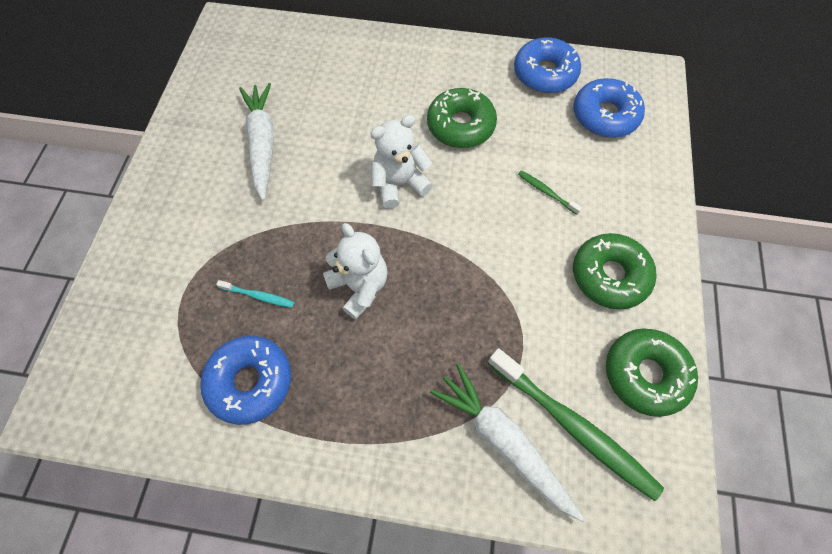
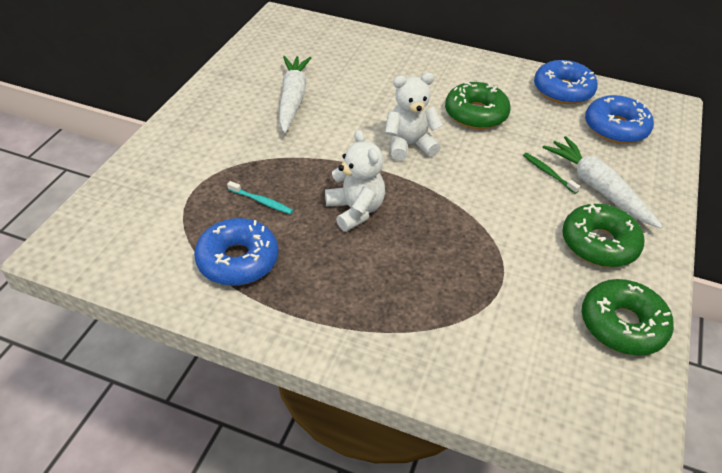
camera: 10 degrees right, 20 degrees down
white carrot [430,364,585,522] -> white carrot moved to [543,136,663,229]
green toothbrush [488,348,664,501] -> none

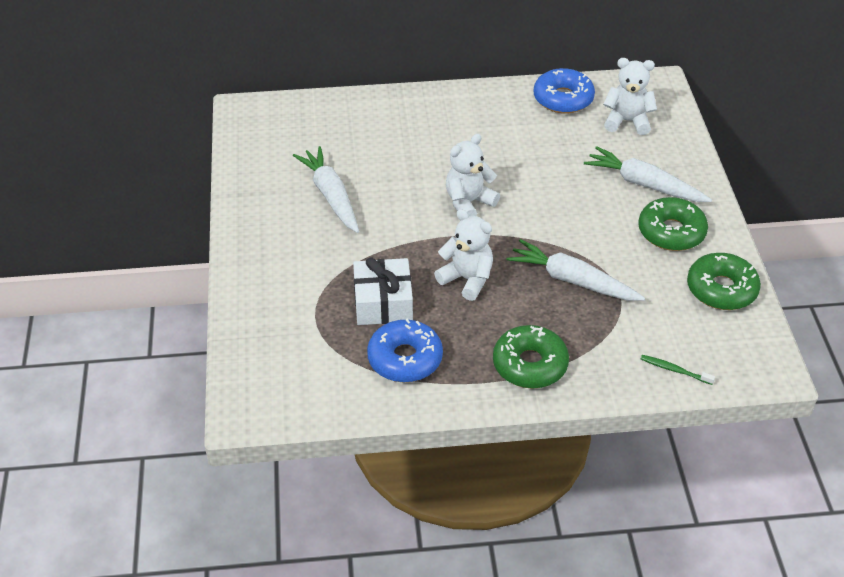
camera: 25 degrees left, 0 degrees up
turquoise toothbrush [227,181,293,214] -> white gift [353,257,413,325]
green donut [445,81,511,129] -> green donut moved to [493,325,569,389]
green toothbrush [523,153,580,194] -> green toothbrush moved to [641,355,715,385]
blue donut [585,95,654,144] -> white teddy bear [603,58,657,135]
none -> white carrot [507,239,645,301]

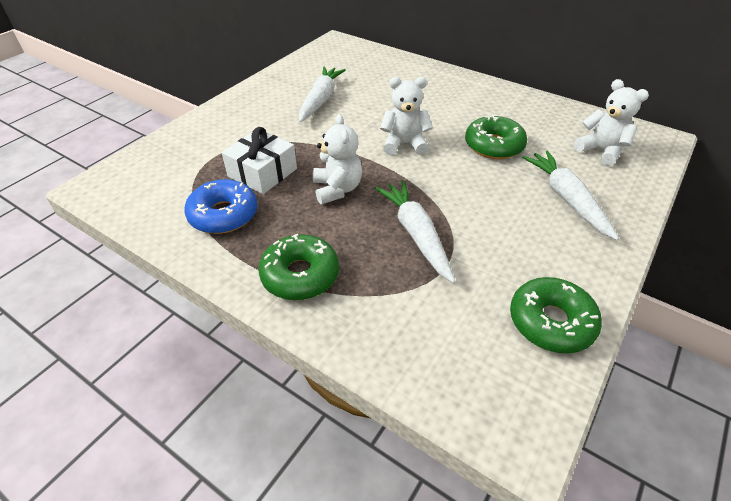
camera: 40 degrees right, 0 degrees up
blue donut [534,68,595,114] -> none
green donut [638,197,708,251] -> green donut moved to [465,115,527,159]
green toothbrush [641,355,715,385] -> none

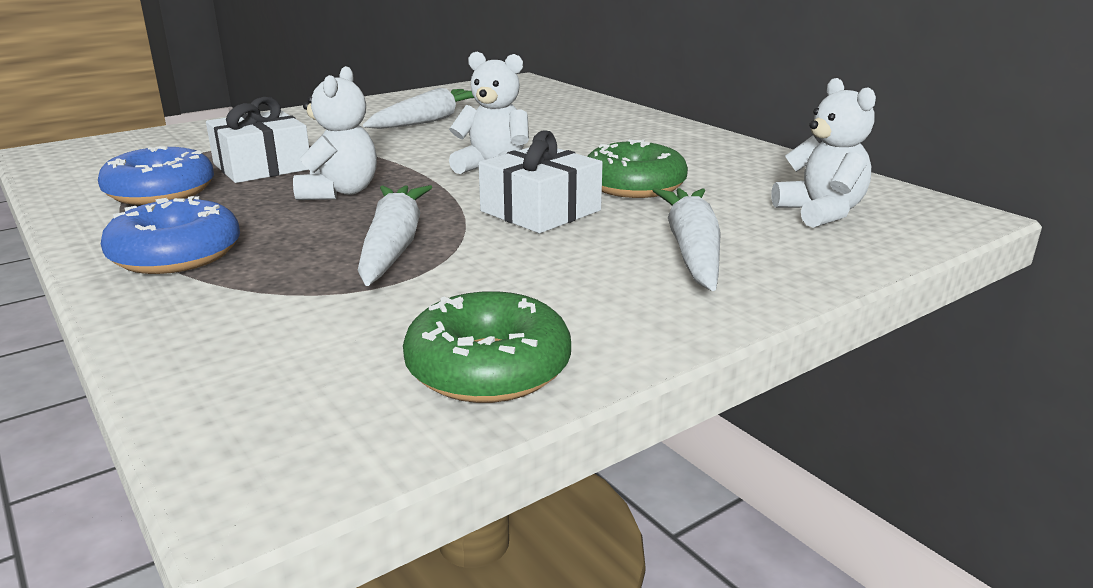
camera: 20 degrees right, 20 degrees down
green donut [258,234,339,300] -> blue donut [101,196,240,274]
none -> white gift [479,130,603,233]

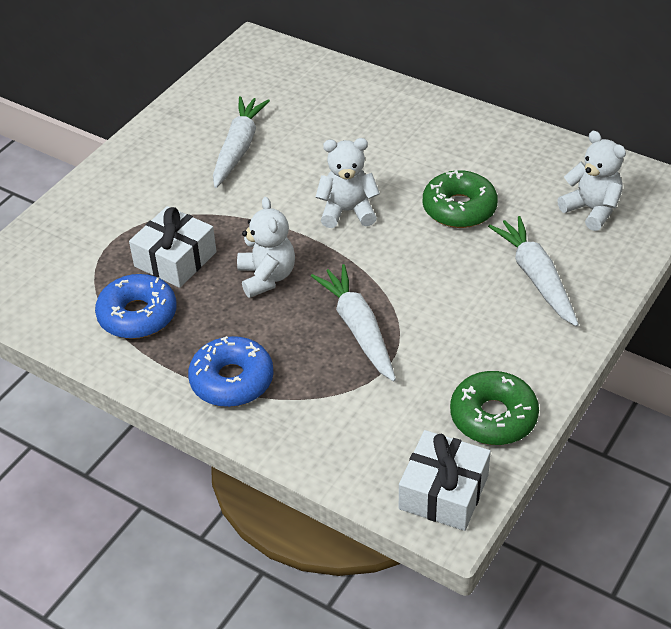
camera: 20 degrees left, 20 degrees up
white gift [479,130,603,233] -> white gift moved to [399,430,491,531]

